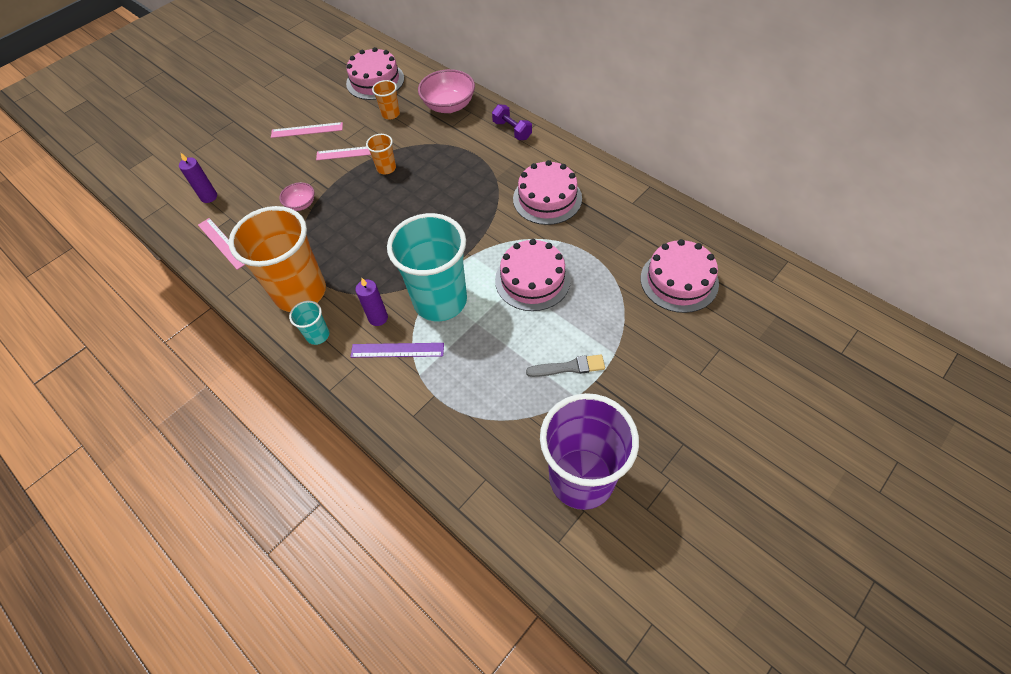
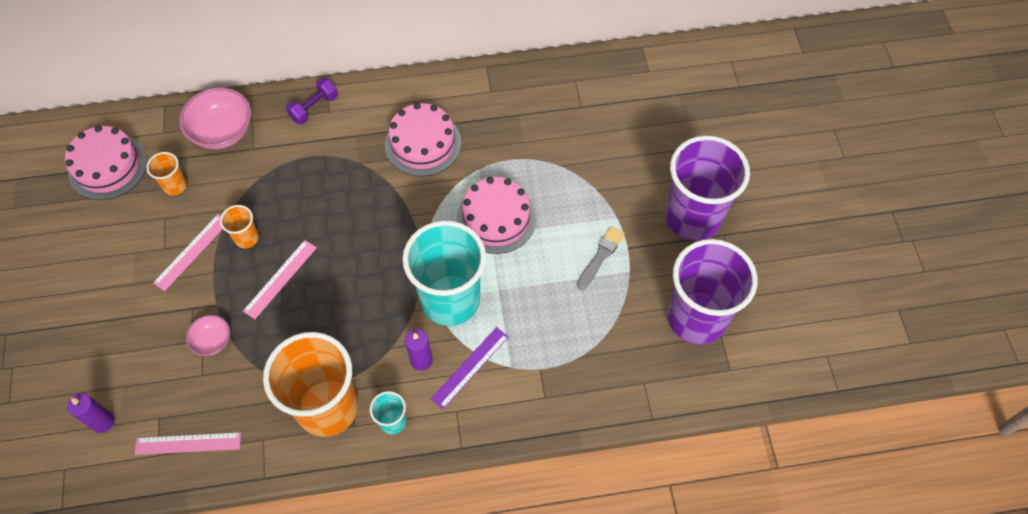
camera: 55 degrees left, 5 degrees up
pink ruler [271,122,343,138] -> pink ruler moved to [243,240,317,319]
purple dumbbell [492,104,532,140] -> purple dumbbell turned 45 degrees counterclockwise [286,78,338,125]
pink cake [641,239,719,313] -> none
none -> purple cup [665,136,750,241]

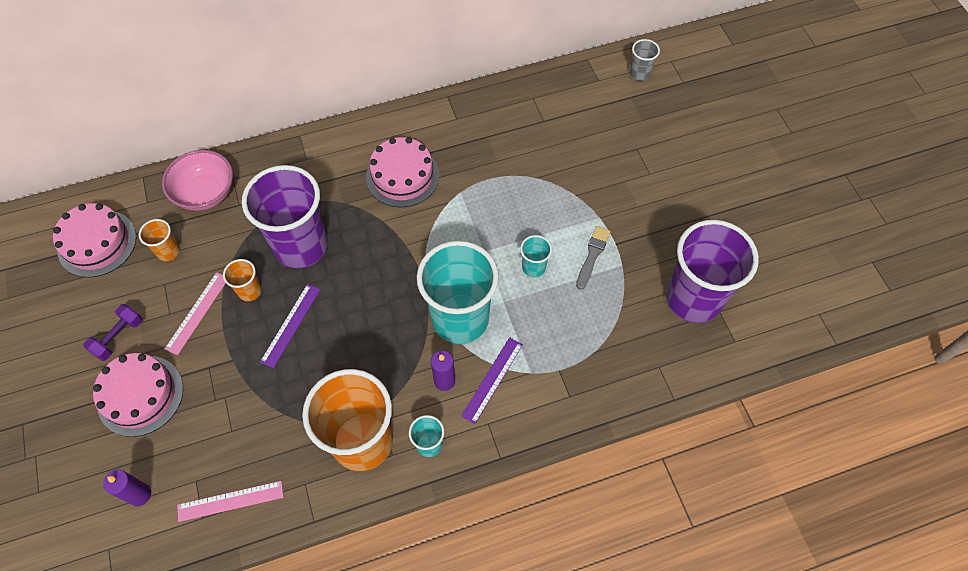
camera: 10 degrees left, 0 degrees up
pink bowl [186,315,230,356] -> none
pink ruler [243,240,317,319] -> purple ruler [260,284,320,368]
purple dumbbell [286,78,338,125] -> purple dumbbell moved to [83,304,143,361]
pink cake [457,177,536,254] -> pink cake moved to [93,353,183,437]
purple cup [665,136,750,241] -> purple cup moved to [242,165,328,268]
none -> turquoise cup [520,235,552,278]
none -> grey cup [630,39,660,81]

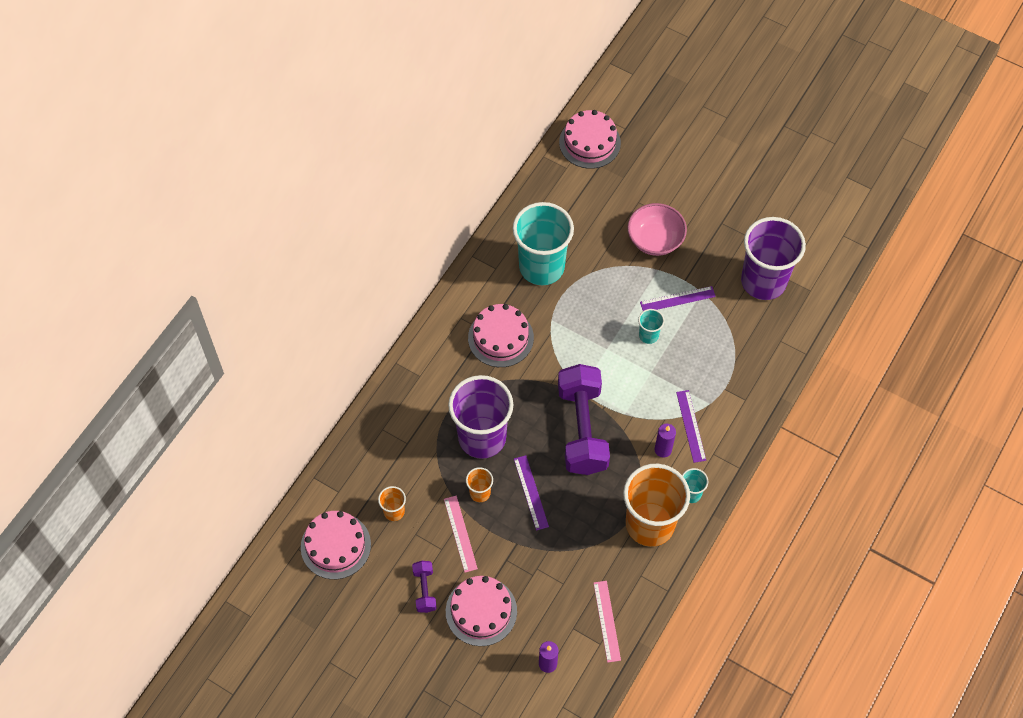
camera: 40 degrees left, 0 degrees up
pink bowl [162,150,233,211] -> pink bowl moved to [628,203,687,256]
pink ruler [177,481,284,522] -> pink ruler turned 45 degrees counterclockwise [593,581,621,663]
turquoise cup [417,241,499,344] -> turquoise cup moved to [513,202,574,285]
grey brush [576,226,610,290] -> purple ruler [640,286,716,311]
grey cup [630,39,660,81] -> pink cake [559,110,621,169]
none -> purple dumbbell [558,364,610,475]

